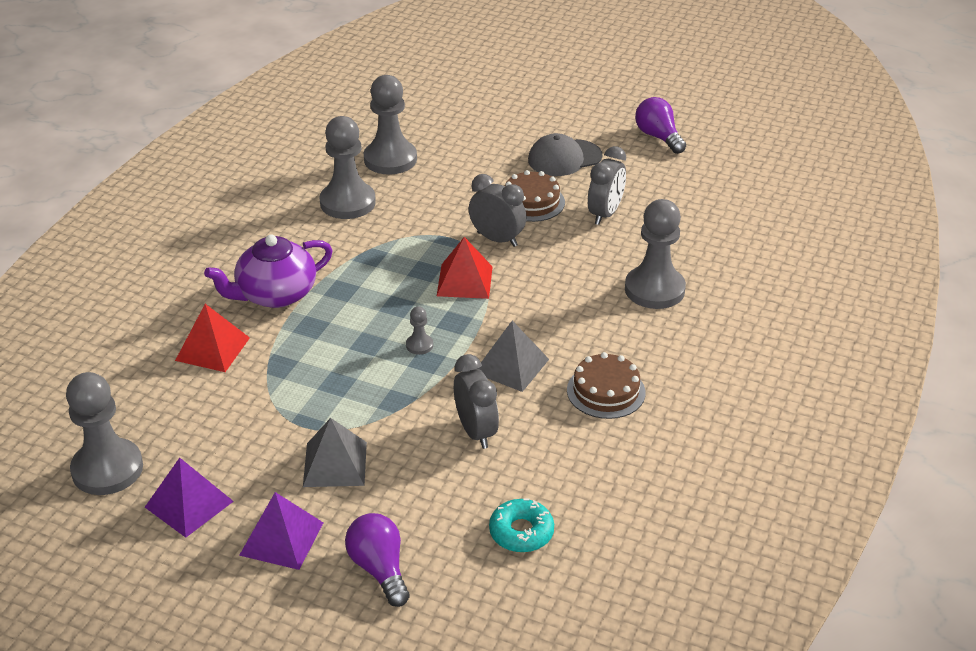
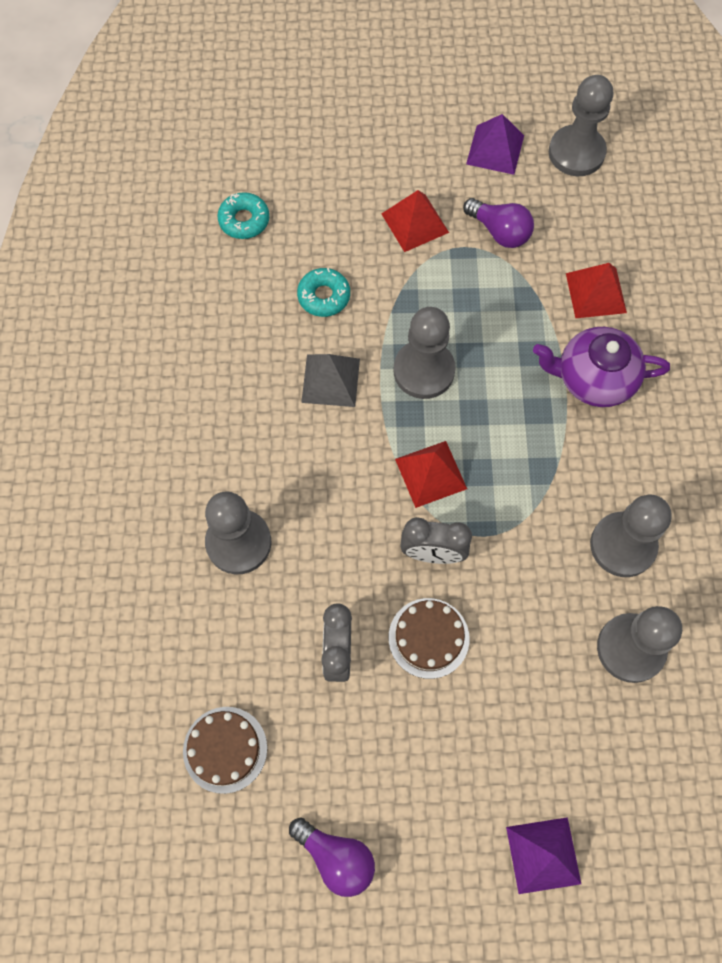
camera: 155 degrees right, 30 degrees up
purple teapot [204,234,333,308] -> purple teapot turned 120 degrees counterclockwise [533,327,670,407]
purple pyramid [239,492,323,570] -> purple pyramid moved to [506,817,581,894]
grey pyramid [303,418,367,487] -> red pyramid [382,190,449,252]
purple light bulb [345,513,410,607] -> purple light bulb moved to [463,198,534,248]
grey pawn [406,306,433,355] -> grey pawn [393,307,456,399], size x2.31
grey clock [454,354,499,449] -> turquoise donut [297,268,350,317]
grey cap [528,133,602,176] -> none
brown cake [567,352,645,419] -> brown cake moved to [183,707,267,794]

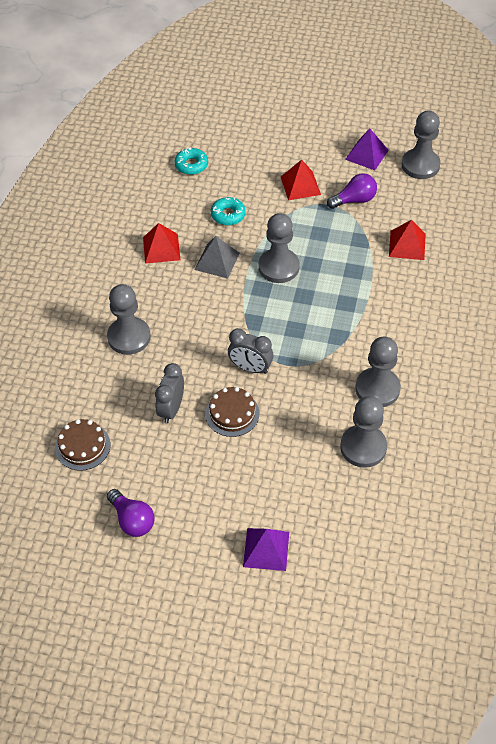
camera: 15 degrees right, 15 degrees down
red pyramid [395,441,467,508] -> red pyramid moved to [143,223,180,264]
purple light bulb [463,198,534,248] -> purple light bulb turned 75 degrees counterclockwise [327,173,377,209]
purple teapot [533,327,670,407] -> none

